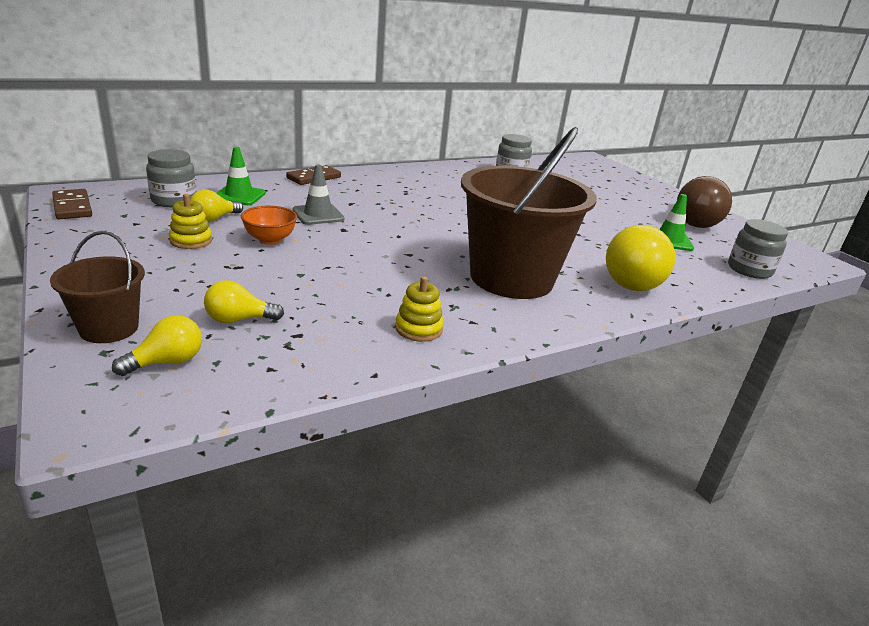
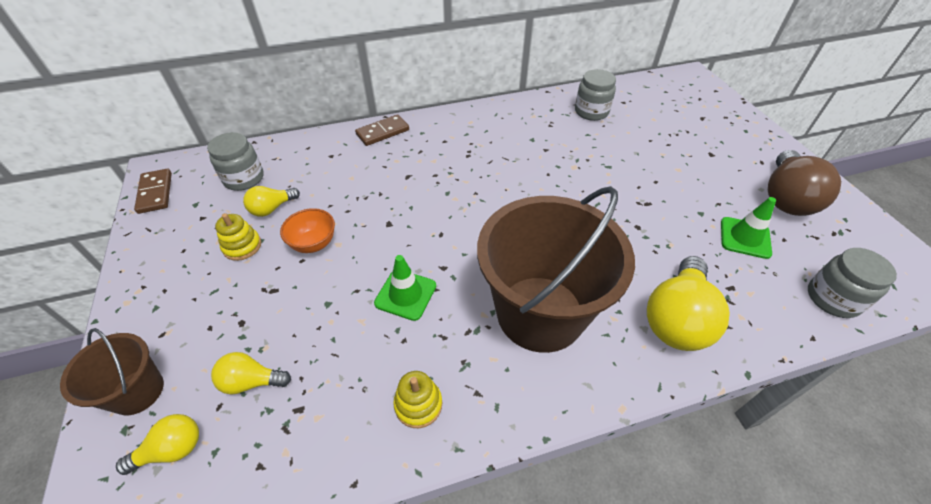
camera: 15 degrees right, 20 degrees up
green traffic cone [217,147,266,205] -> green traffic cone moved to [374,255,436,321]
grey traffic cone [293,165,344,225] -> none

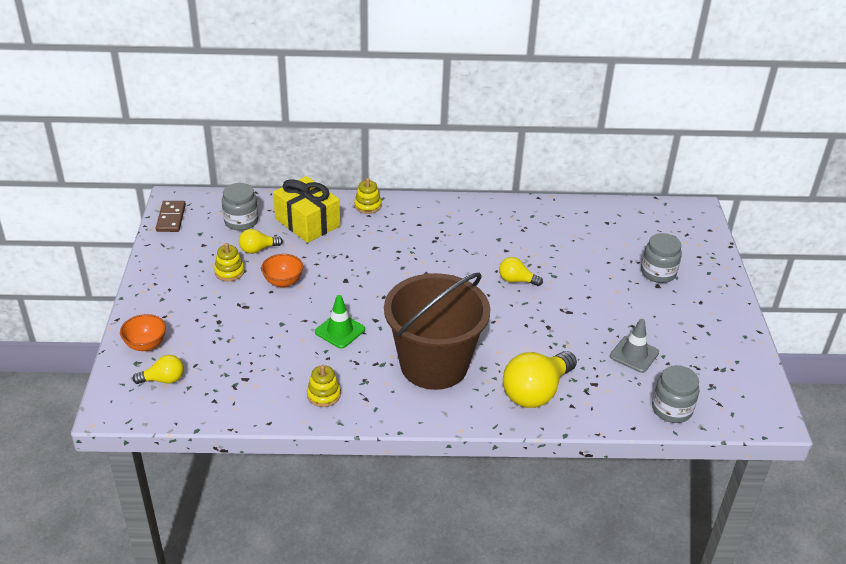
camera: 15 degrees right, 10 degrees down
brown bucket [60,328,164,415] -> orange bowl [120,314,166,351]
yellow light bulb [211,352,291,395] -> yellow light bulb moved to [499,257,543,286]
brown domino [355,114,409,146] -> yellow stacking toy [354,178,382,214]
grey jar [575,69,616,121] -> grey jar moved to [641,233,682,283]
green traffic cone [721,197,776,259] -> grey traffic cone [610,319,659,373]
brown light bulb [768,150,841,216] -> none
none -> yellow gift [273,176,340,243]

